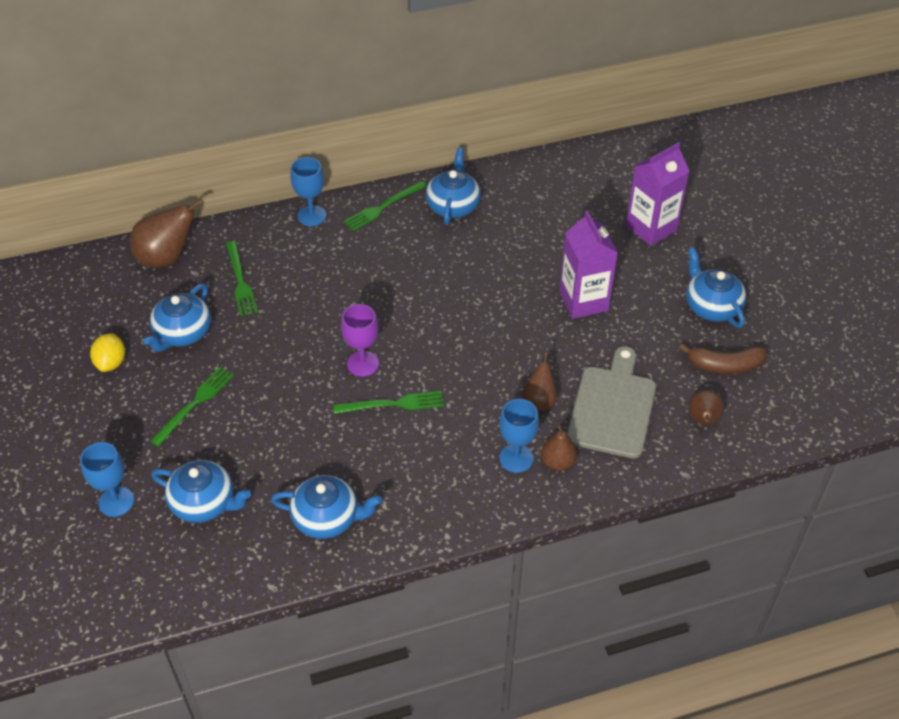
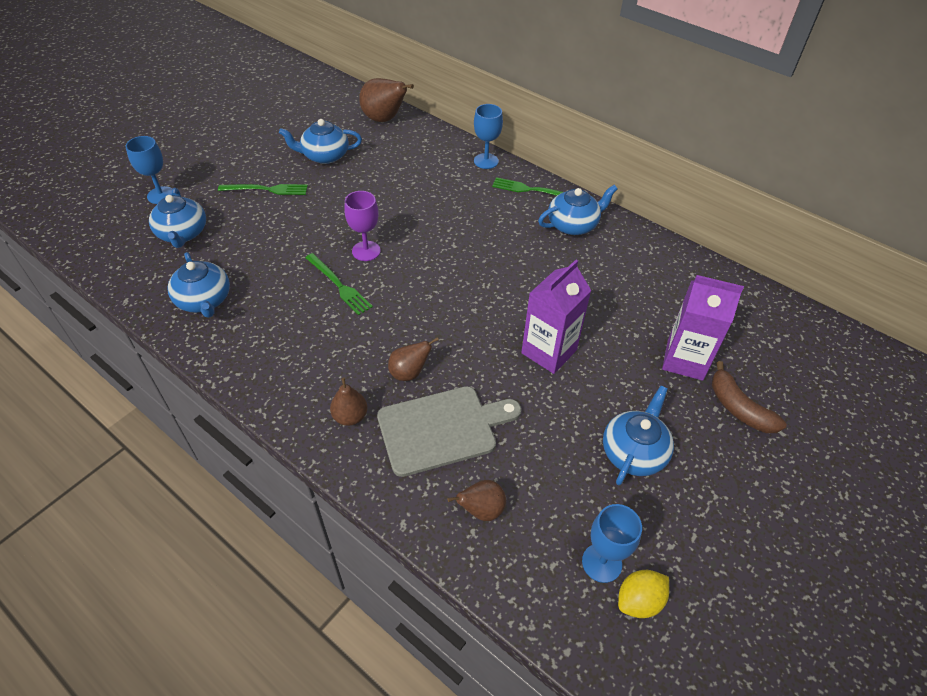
camera: 55 degrees right, 0 degrees up
yellow lemon [90,333,125,372] -> yellow lemon moved to [618,570,669,618]
green fork [226,241,258,316] -> none
blue goblet [499,399,539,473] -> blue goblet moved to [582,504,642,583]
brown banana [679,343,767,374] -> brown banana moved to [712,361,787,433]

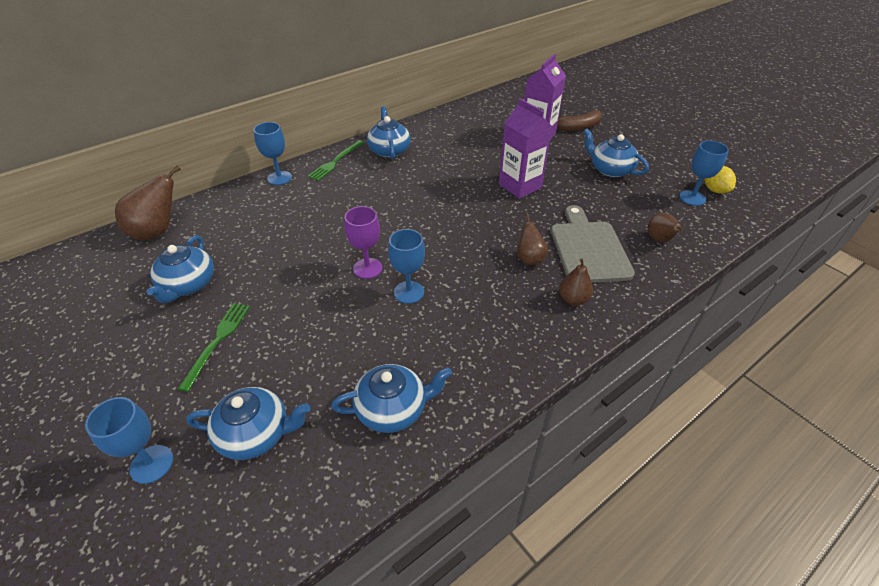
camera: 75 degrees left, 5 degrees down
green fork [305,253,373,315] -> blue goblet [388,229,425,304]

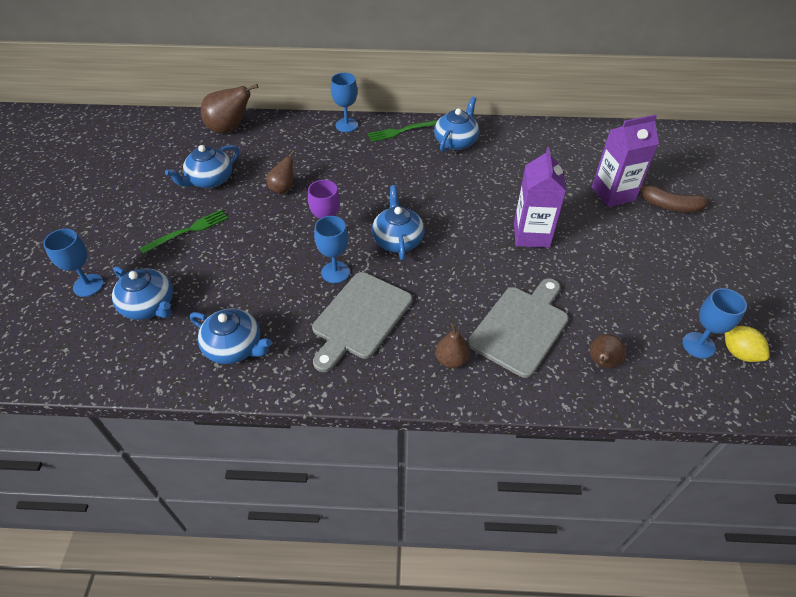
camera: 40 degrees right, 5 degrees up
brown pear [517,214,548,265] -> brown pear moved to [266,150,295,194]
blue teapot [583,129,649,178] -> blue teapot moved to [372,185,424,260]
yellow lemon [705,166,736,193] -> yellow lemon turned 60 degrees counterclockwise [725,326,769,362]
none -> grey cutting board [312,272,412,372]

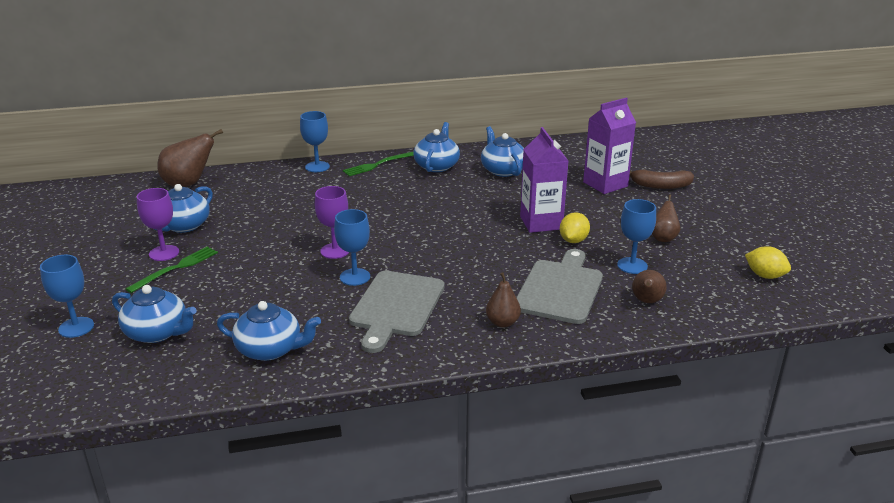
camera: 15 degrees left, 20 degrees down
brown pear [266,150,295,194] -> brown pear moved to [652,194,680,242]
blue teapot [372,185,424,260] -> blue teapot moved to [481,126,524,177]
blue goblet [682,288,747,359] -> blue goblet moved to [617,199,656,274]
none -> purple goblet [137,188,179,261]
none -> yellow lemon [560,212,590,243]

